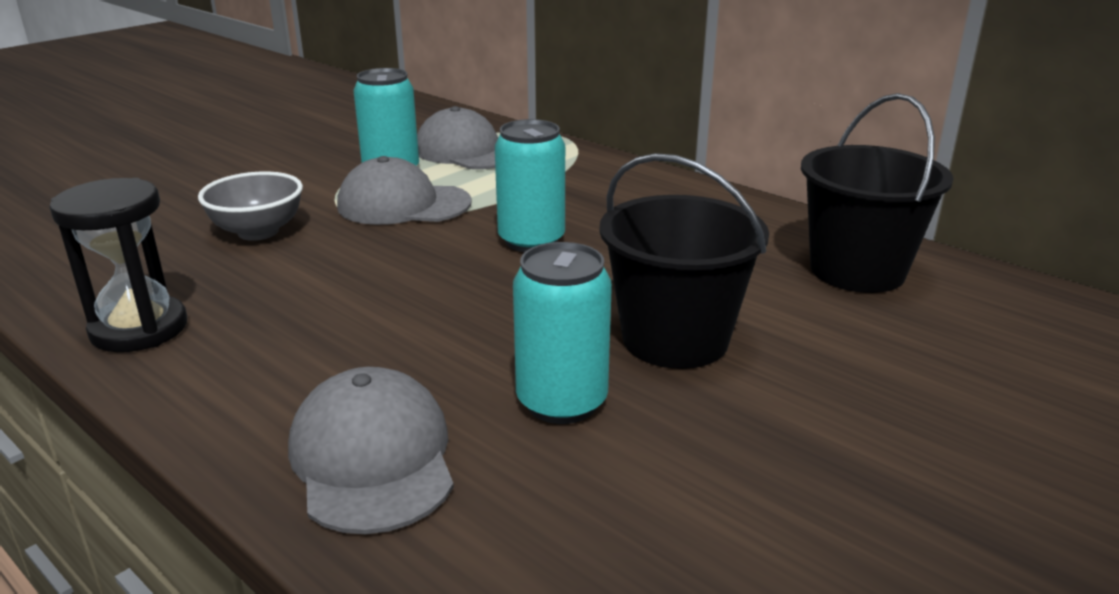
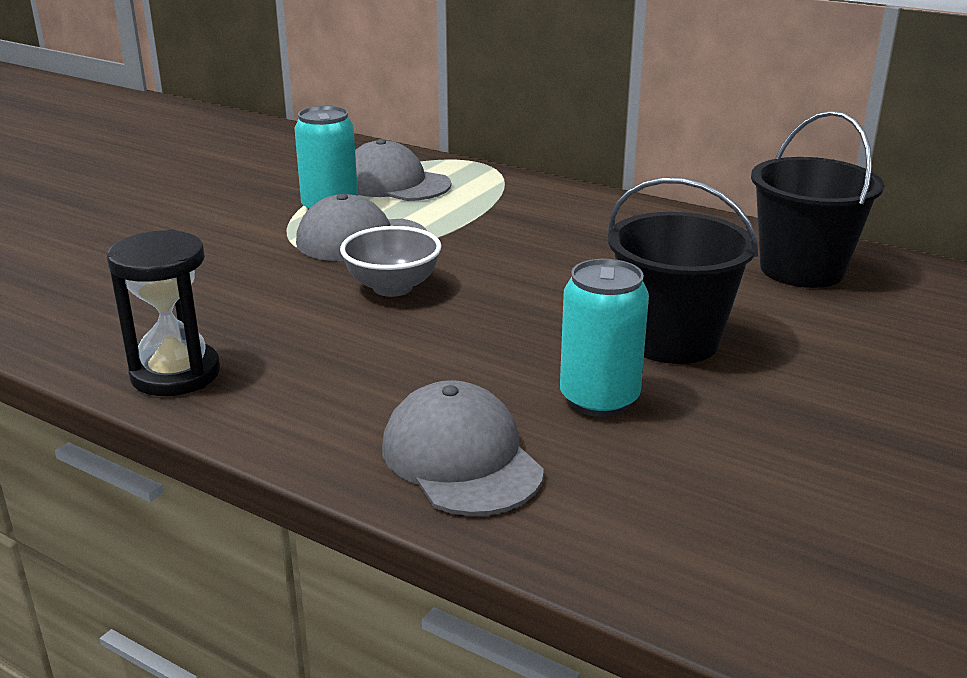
camera: 10 degrees left, 0 degrees up
grey bowl [198,171,303,241] -> grey bowl moved to [340,226,441,297]
turquoise can [495,119,565,252] -> none

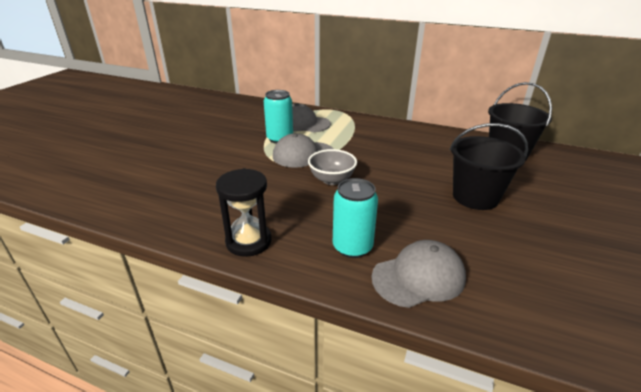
camera: 10 degrees left, 5 degrees up
grey cap [382,380,544,516] -> grey cap turned 105 degrees clockwise [372,240,466,308]
turquoise can [560,259,649,417] -> turquoise can moved to [333,178,378,258]

